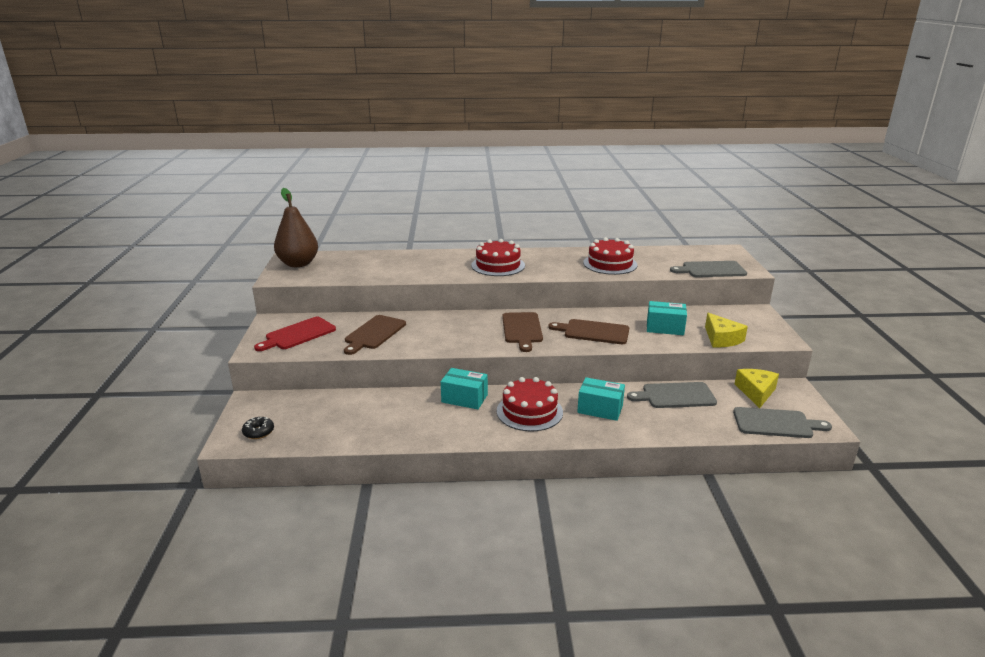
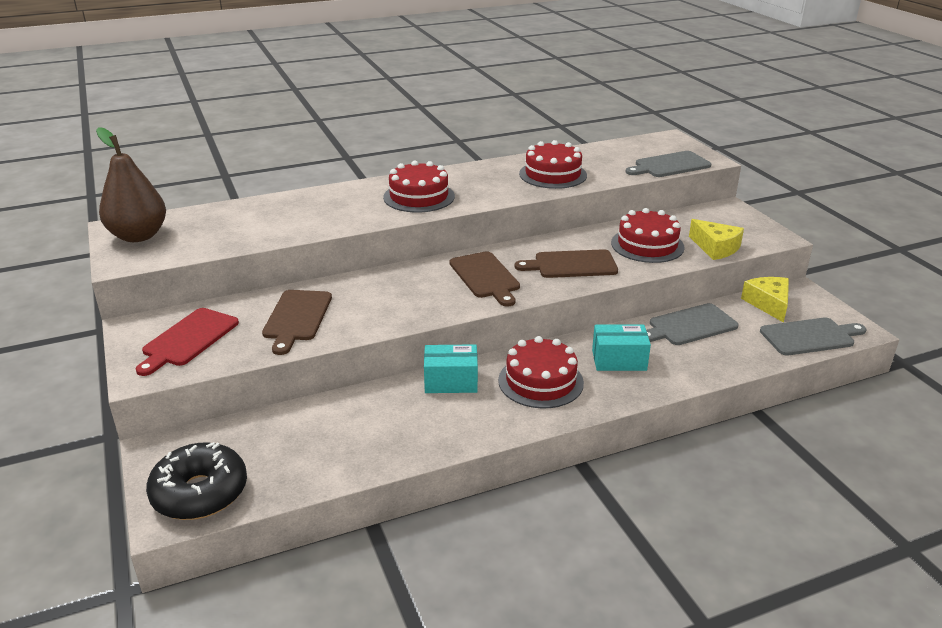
camera: 20 degrees left, 5 degrees up
black donut [242,417,274,439] -> black donut [146,442,247,520], size x2.14
turquoise box [647,301,687,335] -> red cake [611,208,685,263]

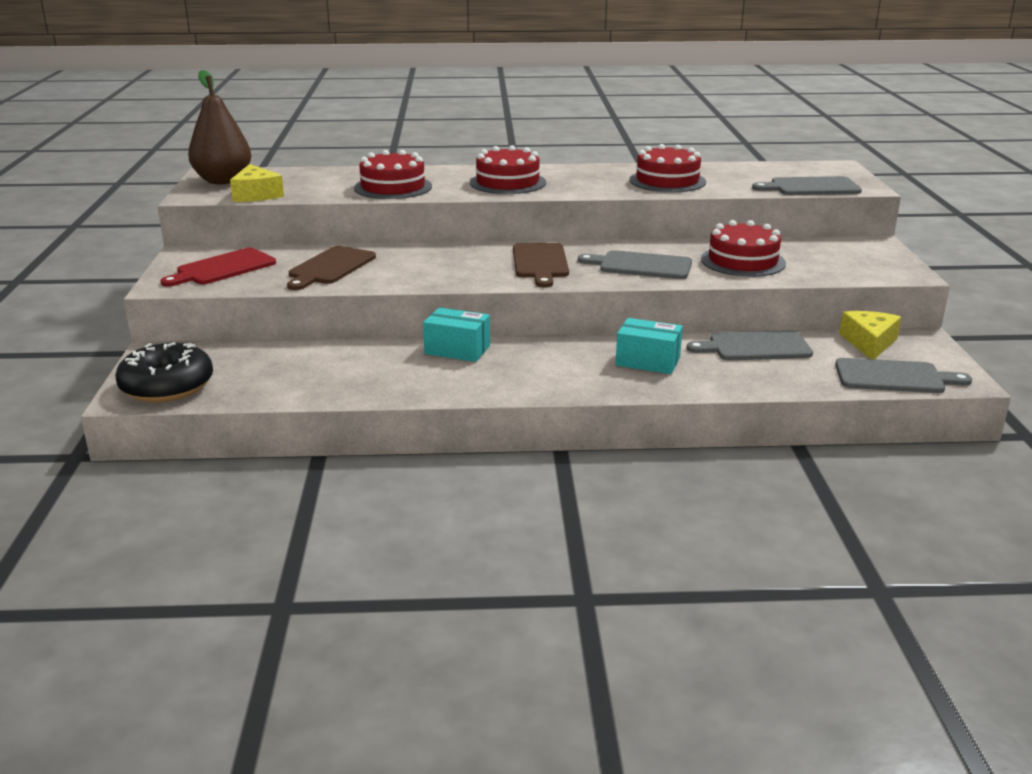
camera: 20 degrees right, 5 degrees down
red cake [498,336,584,408] -> red cake moved to [354,150,432,199]
brown cutting board [515,249,618,278] -> grey cutting board [578,250,692,279]
yellow cheese [689,219,744,260] -> yellow cheese moved to [230,164,284,202]

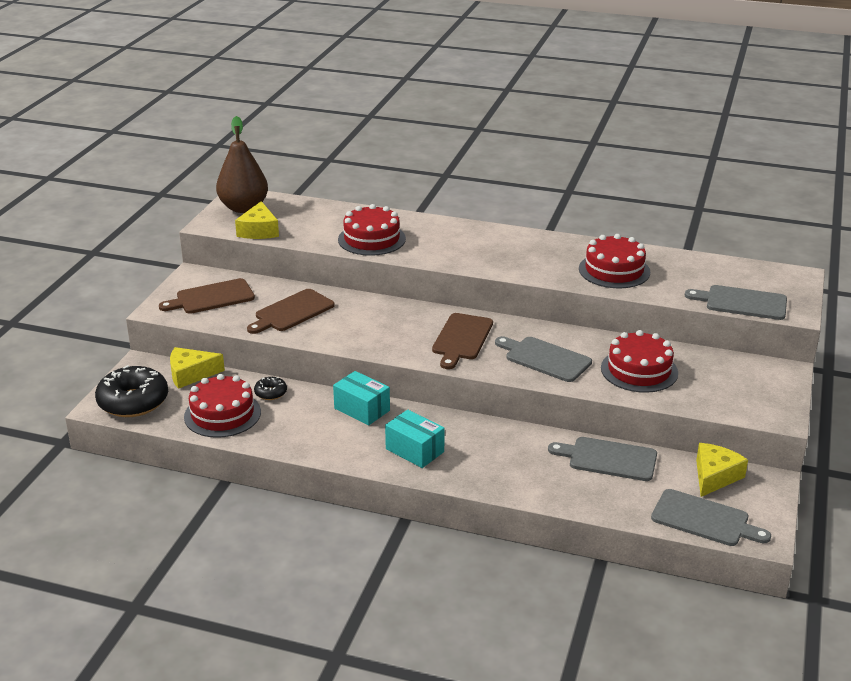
camera: 20 degrees right, 5 degrees up
red cutting board [161,248,276,287] -> brown cutting board [159,278,255,314]
red cake [470,145,546,194] -> red cake moved to [184,374,261,438]
turquoise box [616,318,683,374] -> turquoise box moved to [385,410,445,468]
none -> yellow cheese [170,347,225,389]
none -> black donut [254,377,287,400]

